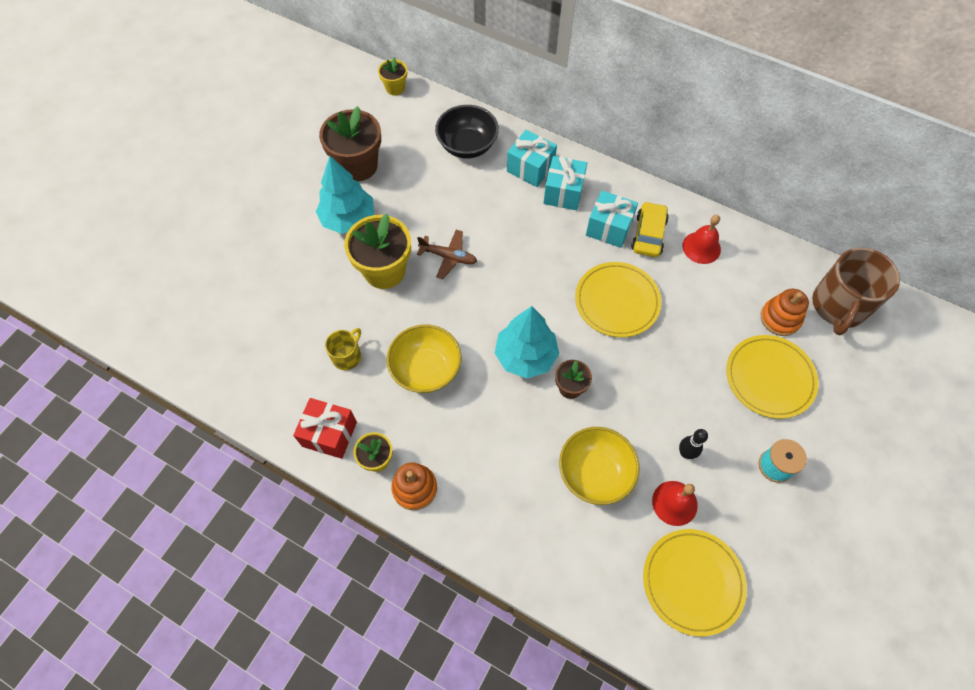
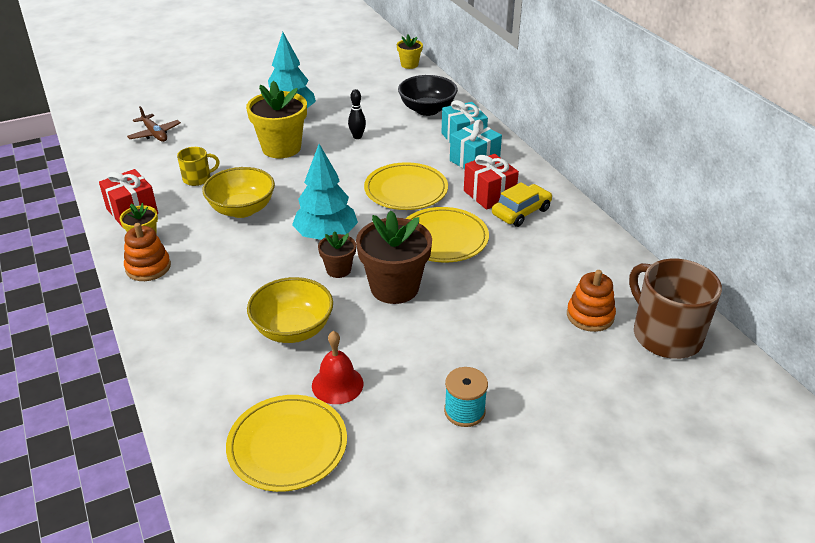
camera: 35 degrees right, 25 degrees down
brown flower pot [319,106,381,181] -> brown flower pot moved to [356,211,432,304]
brown plane [417,230,477,279] -> brown plane moved to [127,106,181,142]
turquoise gift [586,191,638,248] -> red gift [464,154,519,210]
black bowling pin [679,429,708,459] -> black bowling pin moved to [348,89,366,139]
red bell [683,215,721,264] -> none
yellow plate [726,335,819,419] -> yellow plate moved to [364,162,448,210]
brown mug [812,247,900,336] -> brown mug turned 90 degrees clockwise [629,259,722,359]

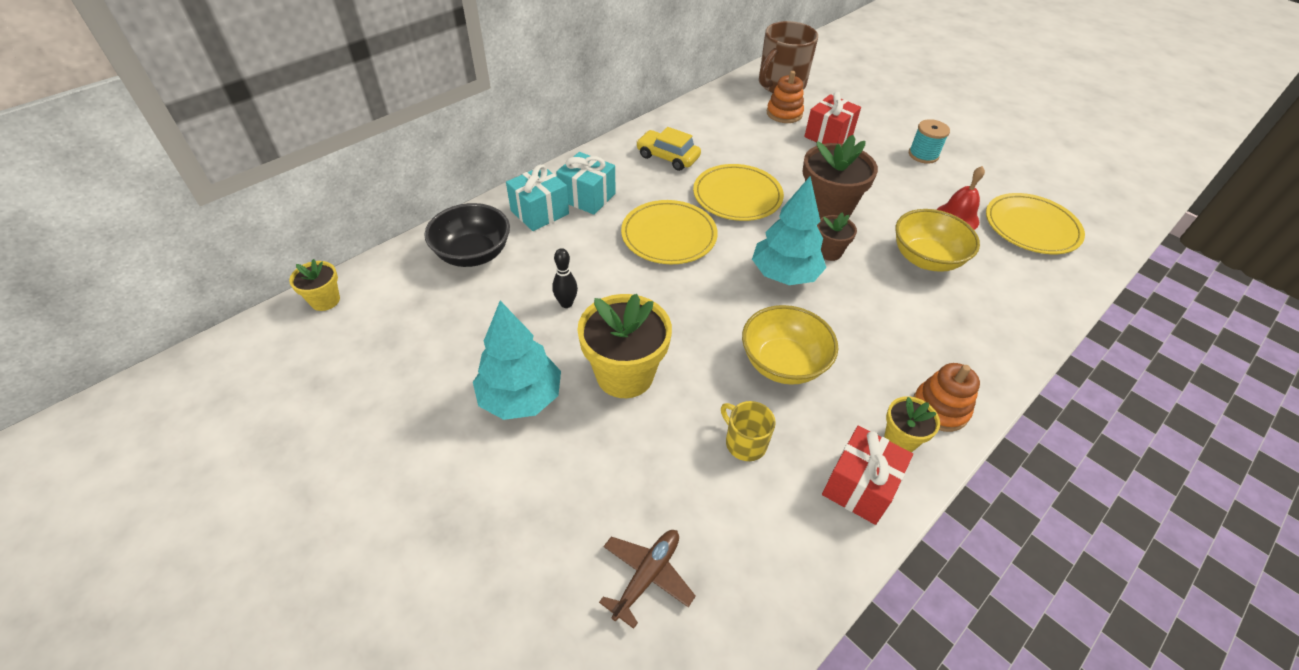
camera: 110 degrees left, 10 degrees up
red gift [464,154,519,210] -> red gift moved to [804,92,861,144]

